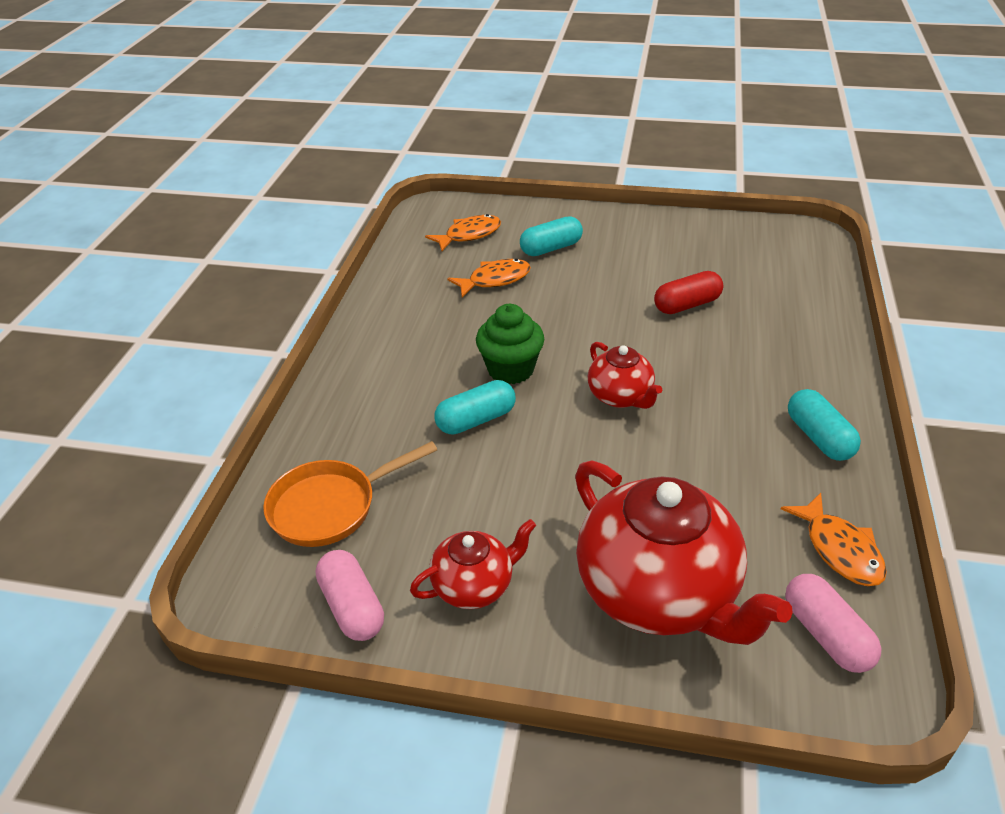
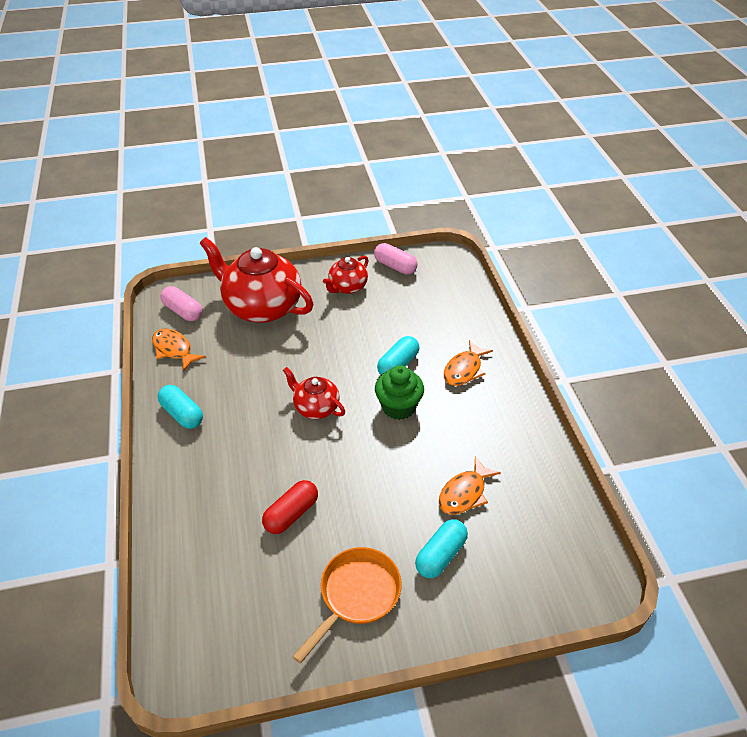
camera: 155 degrees right, 5 degrees up
orange pan [263,441,437,547] -> orange pan moved to [293,547,401,664]
orange fish [425,214,501,251] -> orange fish moved to [444,340,493,386]

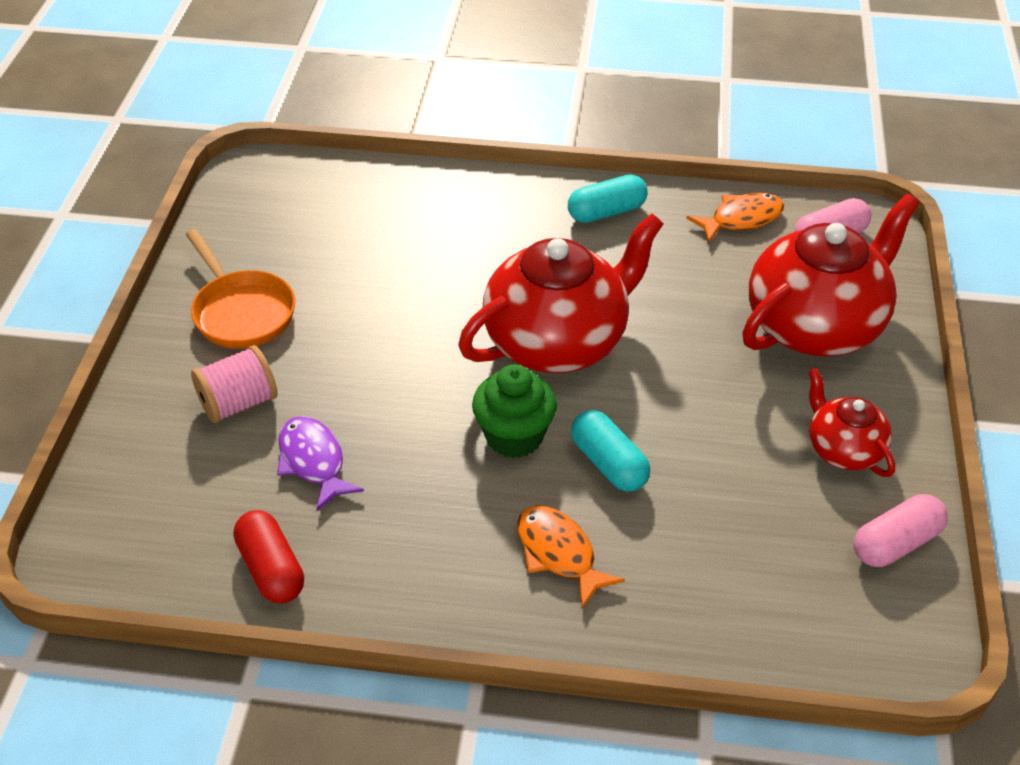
camera: 110 degrees right, 0 degrees up
red capsule [262,480,318,534] -> red capsule moved to [234,510,304,603]
red teapot [283,367,345,419] -> red teapot [458,213,664,373], size x1.95
turquoise capsule [415,519,468,578] -> pink spool [191,345,278,423]
orange fish [439,456,501,515] -> purple fish [277,416,364,511]

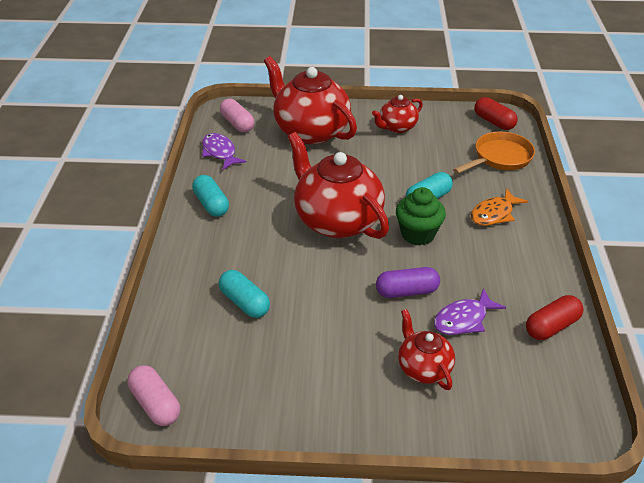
camera: 95 degrees left, 5 degrees down
orange pan [185,229,295,349] -> orange pan moved to [453,131,535,174]
pink spool [191,345,278,423] -> red teapot [398,309,455,390]
orange fish [686,193,784,243] -> purple fish [202,133,246,170]
pink capsule [854,494,948,567] -> pink capsule moved to [128,365,180,426]
none -> turquoise capsule [219,270,270,318]
none -> purple capsule [376,267,440,298]
none -> red capsule [474,97,518,130]

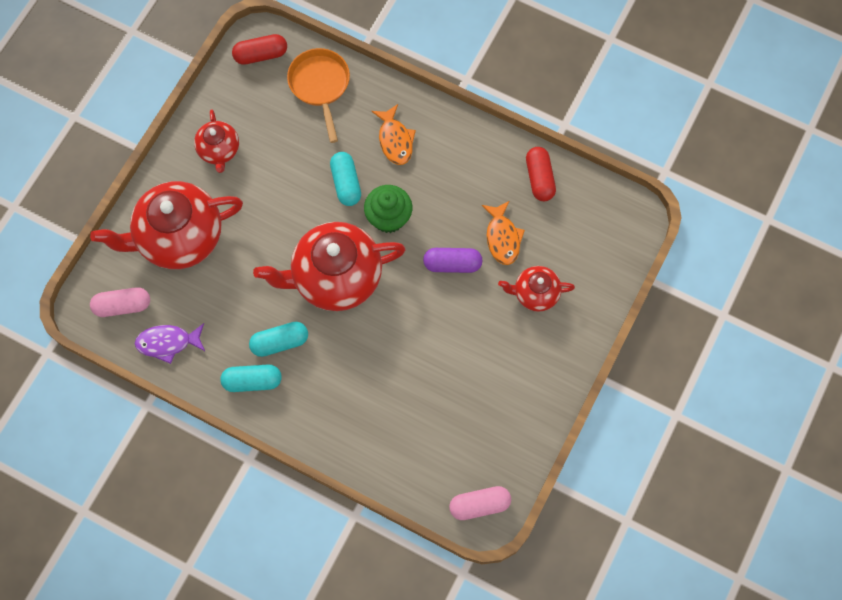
camera: 65 degrees left, 30 degrees up
turquoise capsule [219,270,270,318] -> turquoise capsule moved to [249,322,308,357]
purple capsule [376,267,440,298] -> purple capsule turned 75 degrees clockwise [423,248,483,273]
purple fish [434,288,506,335] -> orange fish [482,201,525,265]

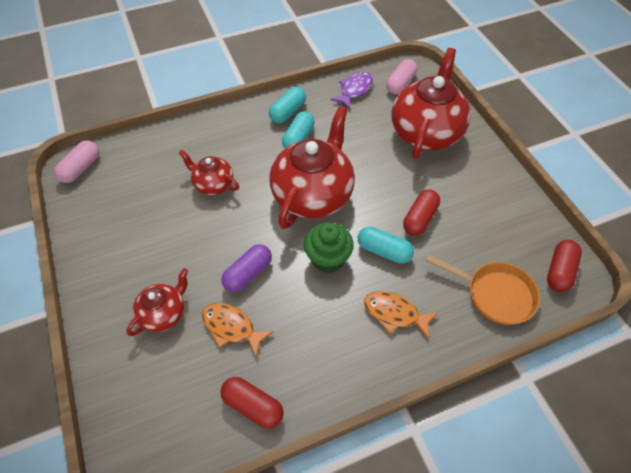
camera: 130 degrees right, 15 degrees down
red teapot [194,110,239,173] -> red teapot moved to [179,150,239,195]
none -> red capsule [403,189,440,236]

